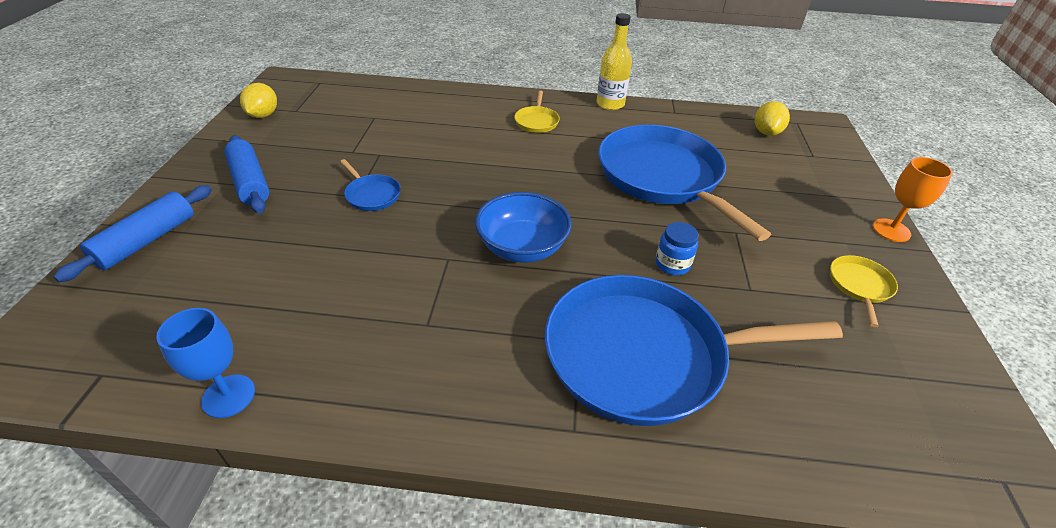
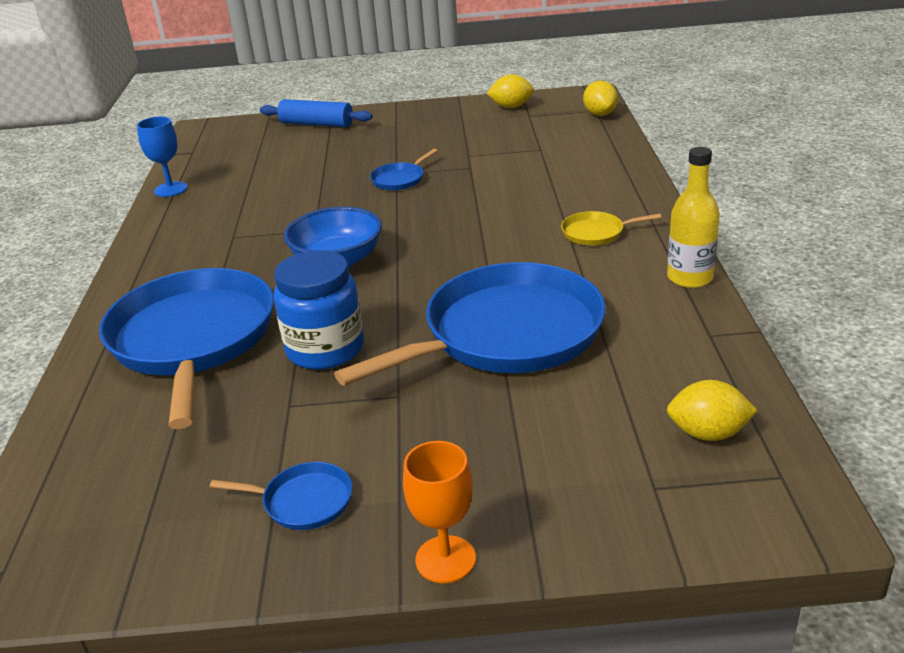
camera: 85 degrees right, 10 degrees down
blue rolling pin [224,135,270,213] -> none
blue jar [655,222,699,275] -> blue jar [274,250,364,370], size x1.88
yellow pan [830,255,898,327] -> blue pan [210,462,352,530]
none -> yellow lemon [583,81,618,116]

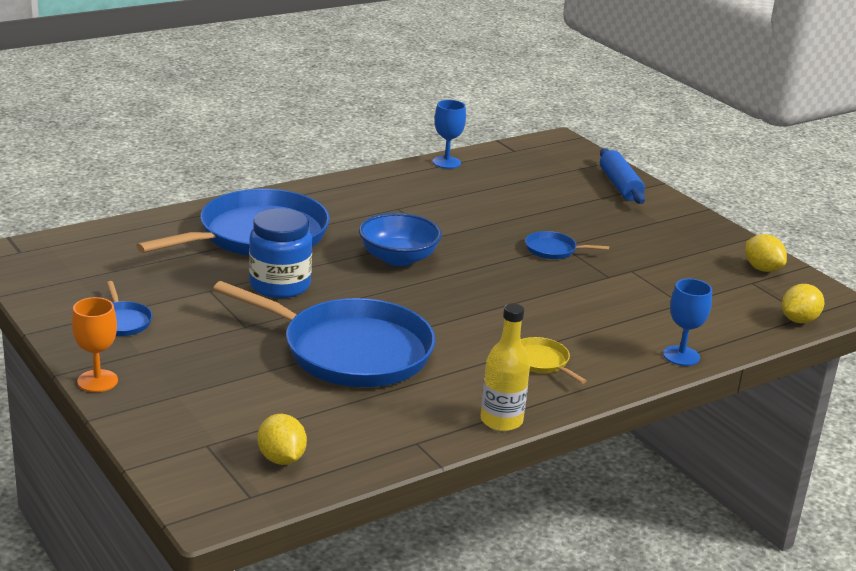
camera: 55 degrees right, 5 degrees down
none -> blue goblet [663,279,712,366]

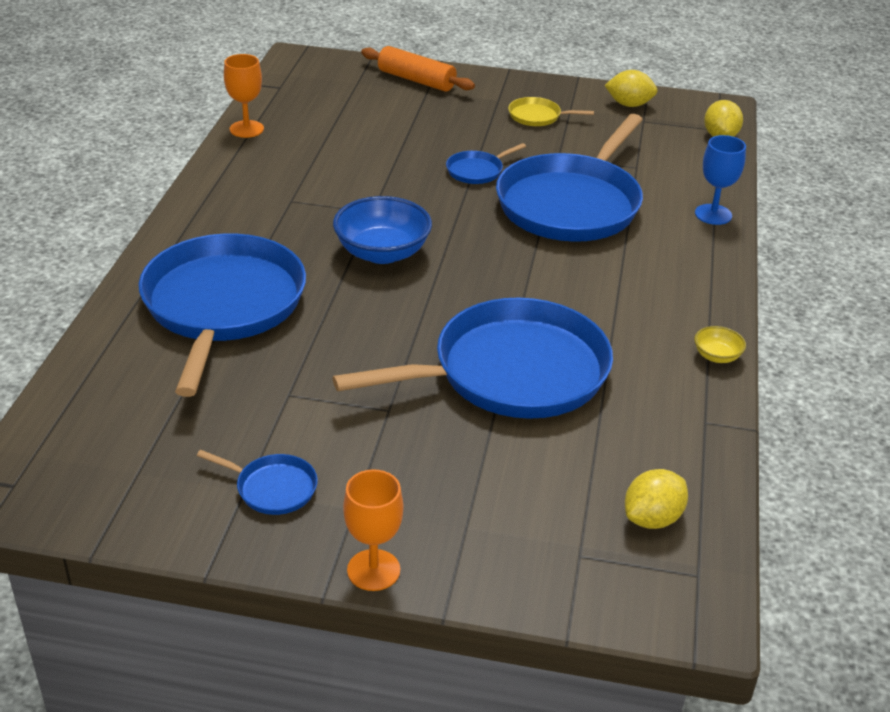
camera: 45 degrees left, 10 degrees up
blue jar [249,208,312,298] -> none
yellow lemon [258,414,307,465] -> yellow lemon turned 60 degrees counterclockwise [625,469,688,529]
blue goblet [433,100,466,169] -> orange goblet [224,54,264,138]
yellow bottle [481,303,530,431] -> yellow bowl [694,326,746,363]
yellow pan [520,337,586,384] -> yellow pan moved to [508,97,594,126]
blue rolling pin [600,148,645,204] -> orange rolling pin [361,46,475,92]
none -> blue pan [496,114,643,242]

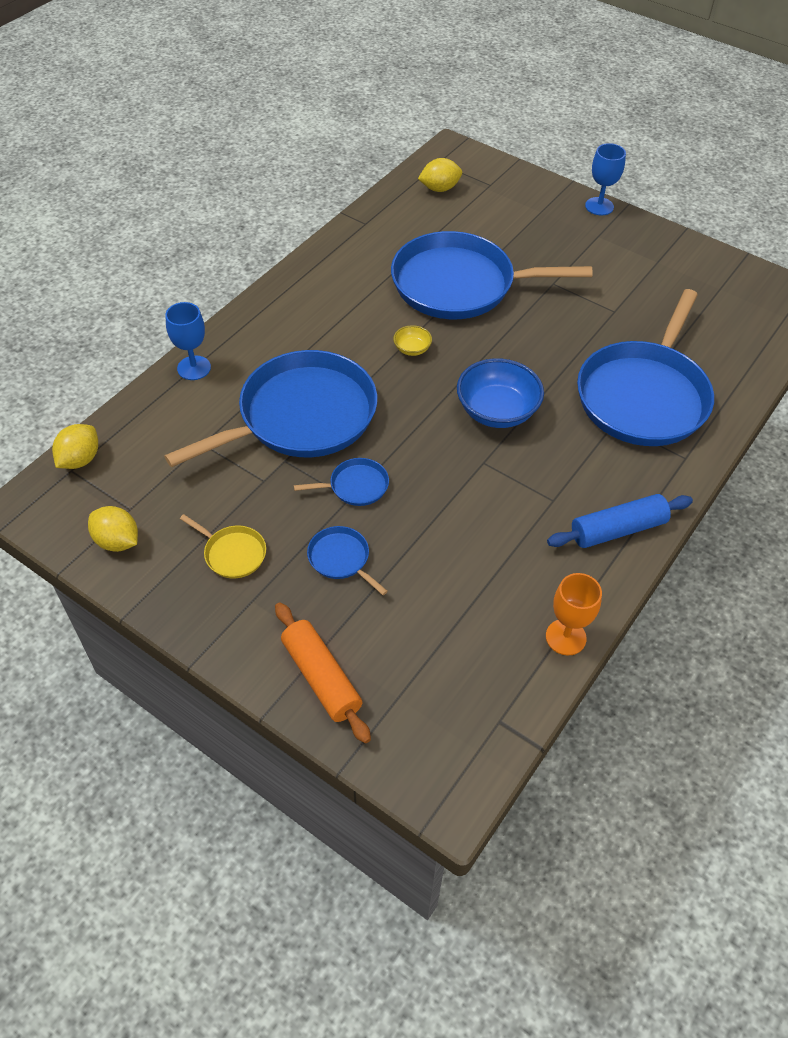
camera: 155 degrees left, 15 degrees up
blue pan [197,450,318,515] -> blue pan moved to [307,526,388,595]
orange goblet [343,469,403,591] -> blue goblet [585,143,626,215]
yellow bowl [694,326,746,363] -> yellow bowl moved to [393,325,432,356]
none -> blue rolling pin [547,494,693,548]

